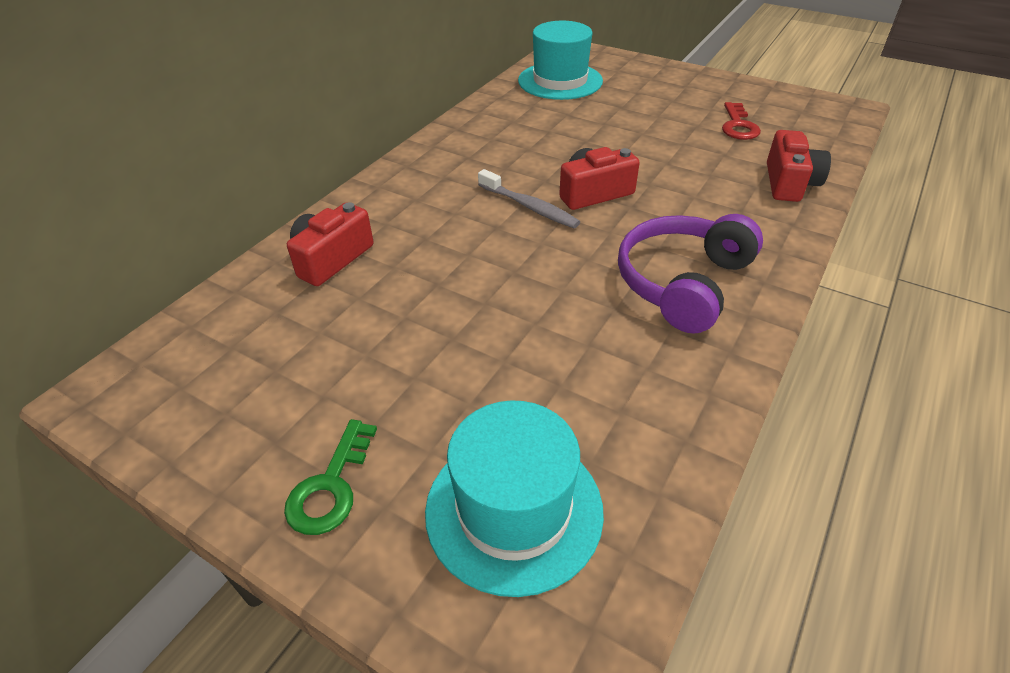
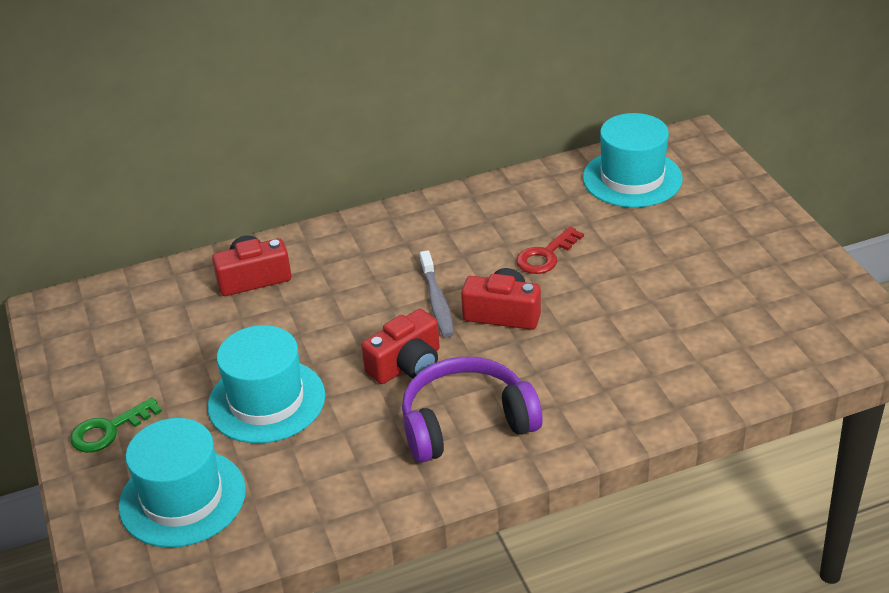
camera: 40 degrees right, 5 degrees down
red key [722,102,761,140] -> red key moved to [516,227,584,274]
red camera [767,130,831,202] -> red camera moved to [361,309,440,384]
none -> turquoise hat [207,325,325,443]

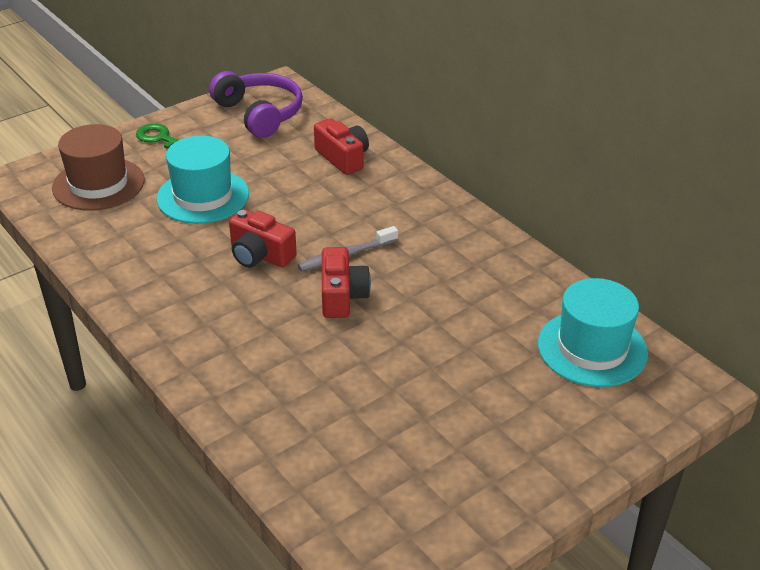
camera: 70 degrees right, 0 degrees up
turquoise hat [118,418,246,548] -> brown hat [52,124,145,211]
purple headphones [402,357,543,463] -> purple headphones moved to [209,71,303,138]
red key [516,227,584,274] -> none

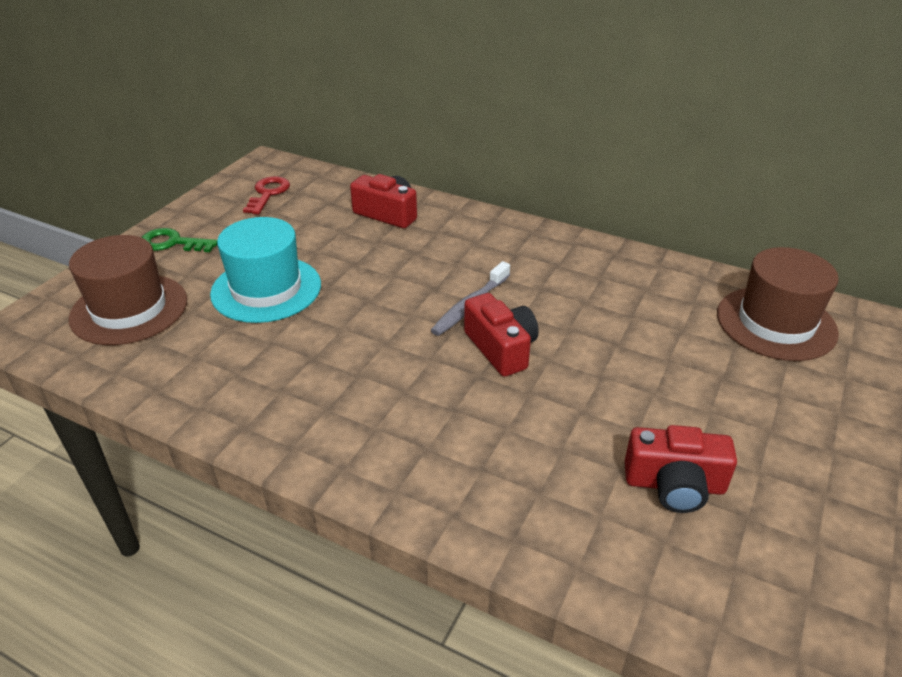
camera: 25 degrees left, 0 degrees up
purple headphones [209,71,303,138] -> red key [243,176,290,215]
red camera [229,209,297,268] -> red camera moved to [625,425,737,513]
turquoise hat [538,278,648,387] -> brown hat [717,247,839,361]

